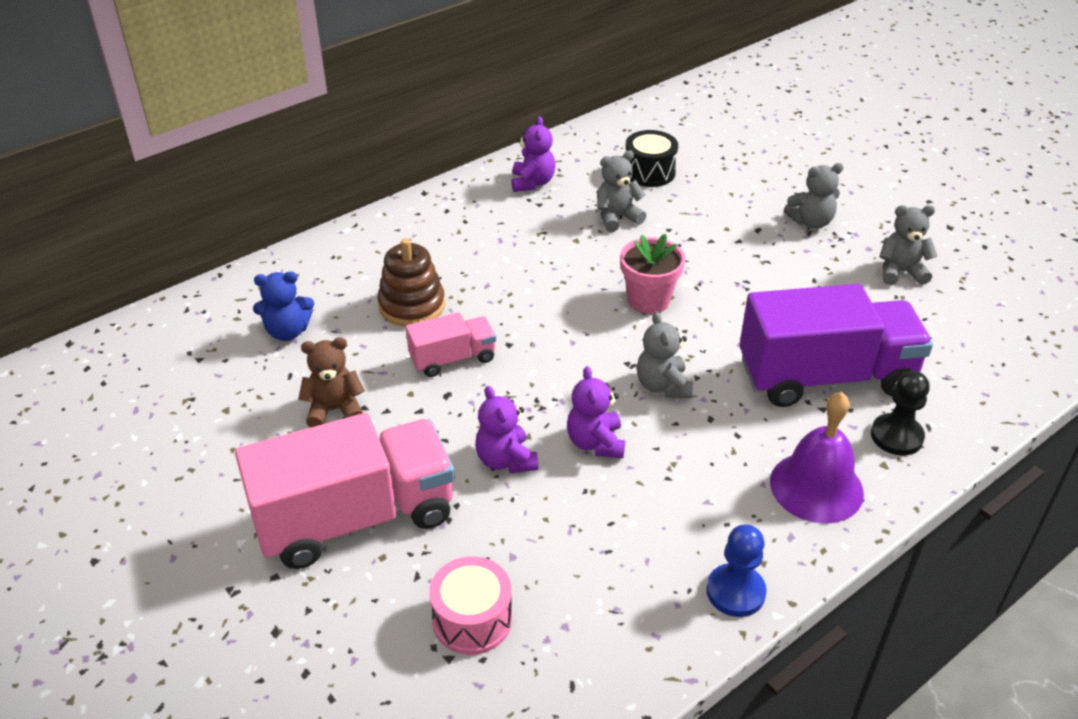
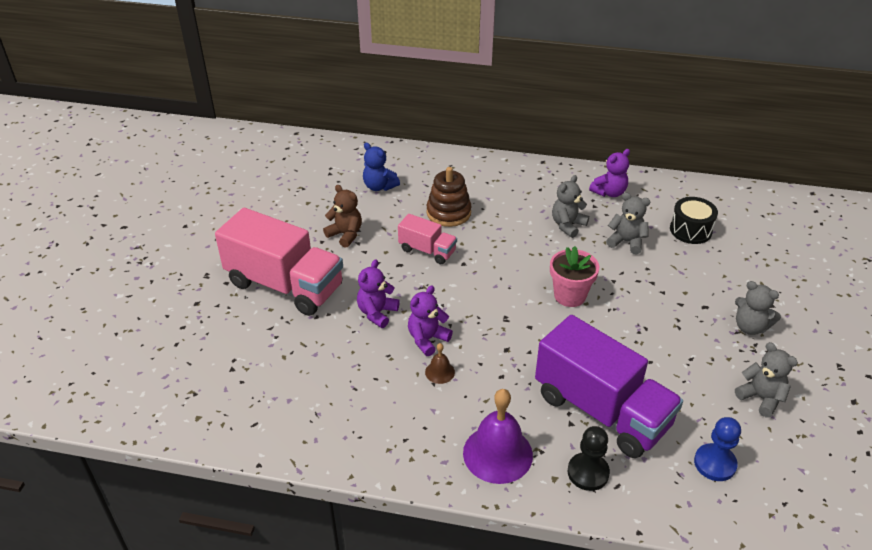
camera: 50 degrees right, 0 degrees up
pink drum [429,556,512,655] -> none
grey teddy bear [637,312,693,398] -> grey teddy bear moved to [552,175,589,238]
blue pawn [706,524,767,617] -> blue pawn moved to [694,417,741,481]
none -> brown bell [425,343,455,384]

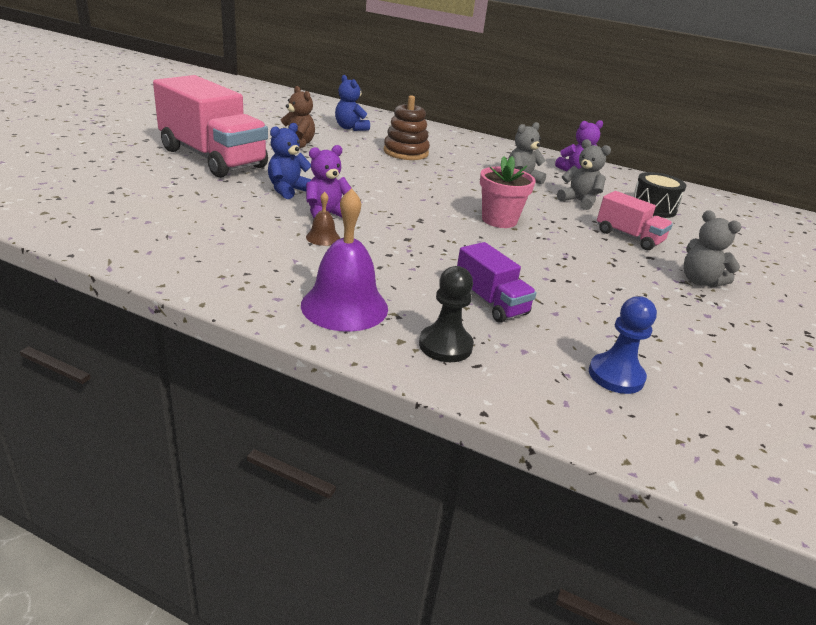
camera: 10 degrees right, 10 degrees down
purple teddy bear [357,259,400,328] -> blue teddy bear [268,123,312,199]
pink truck [398,214,457,264] -> pink truck moved to [597,191,673,250]
purple truck [535,315,683,458] -> purple truck [457,242,537,323], size x0.50
grey teddy bear [735,342,798,417] -> none

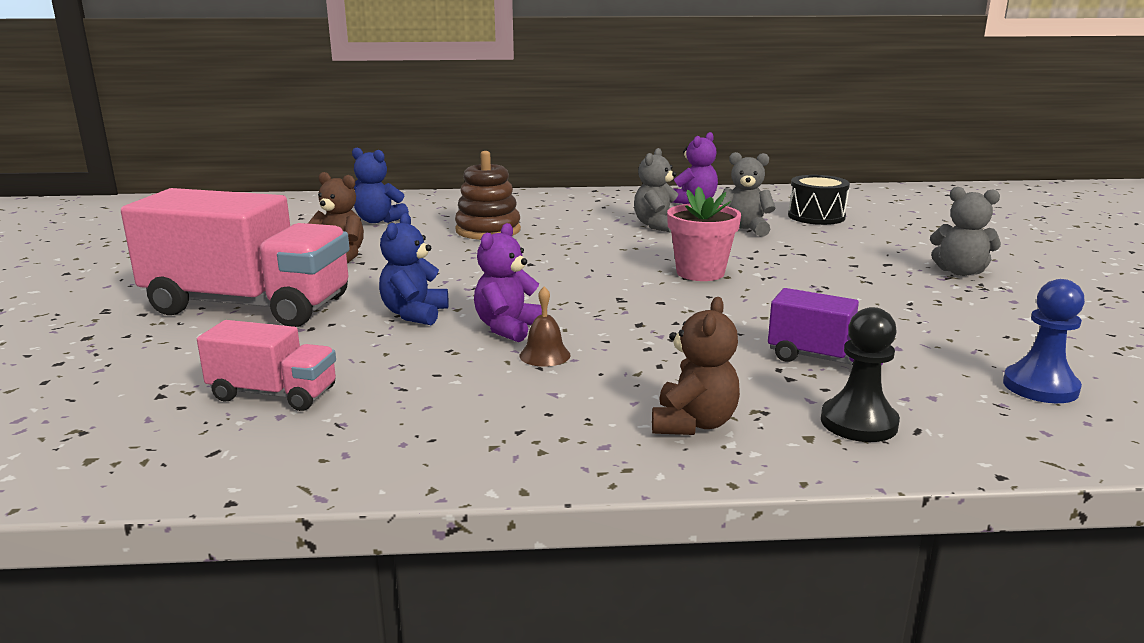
camera: 25 degrees left, 10 degrees down
purple bell [301,188,388,332] -> brown teddy bear [652,297,740,435]
pink truck [597,191,673,250] -> pink truck moved to [197,320,336,411]

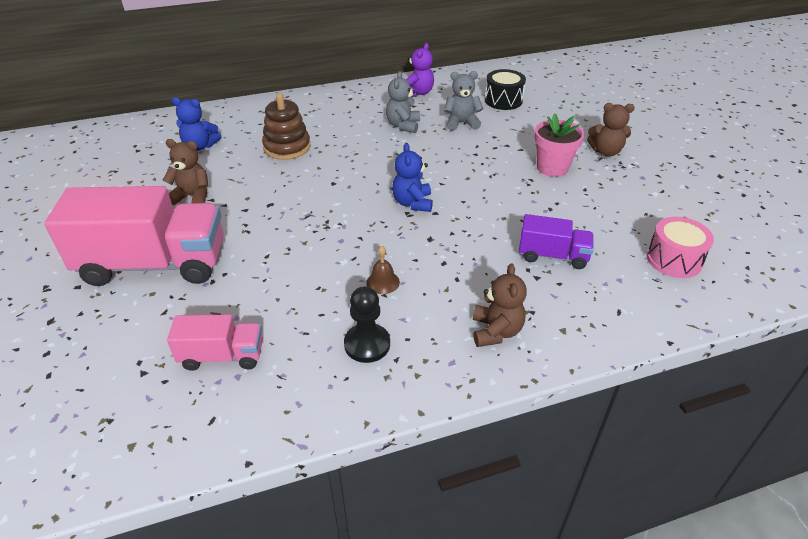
camera: 15 degrees left, 20 degrees up
blue teddy bear [379,213,448,325] -> blue teddy bear moved to [392,143,433,212]
purple teddy bear [474,223,542,342] -> none
pink flower pot [667,186,741,281] -> pink flower pot moved to [534,113,585,177]
black pawn [821,307,900,442] -> black pawn moved to [344,286,390,363]
grey teddy bear [930,187,1001,276] -> brown teddy bear [587,103,635,156]
blue pawn [1003,279,1085,403] -> pink drum [647,217,714,278]

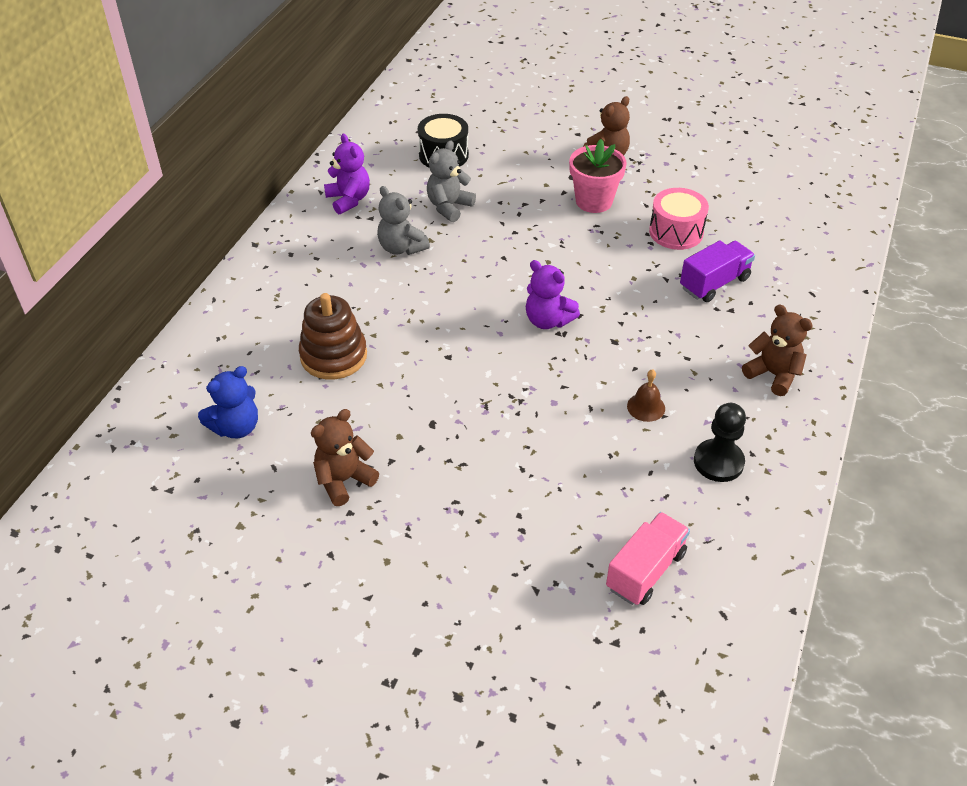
camera: 50 degrees left, 5 degrees up
pink truck [44,186,224,286] -> none
blue teddy bear [392,143,433,212] -> purple teddy bear [526,260,580,329]
pink drum [647,217,714,278] -> pink drum moved to [649,188,709,250]

